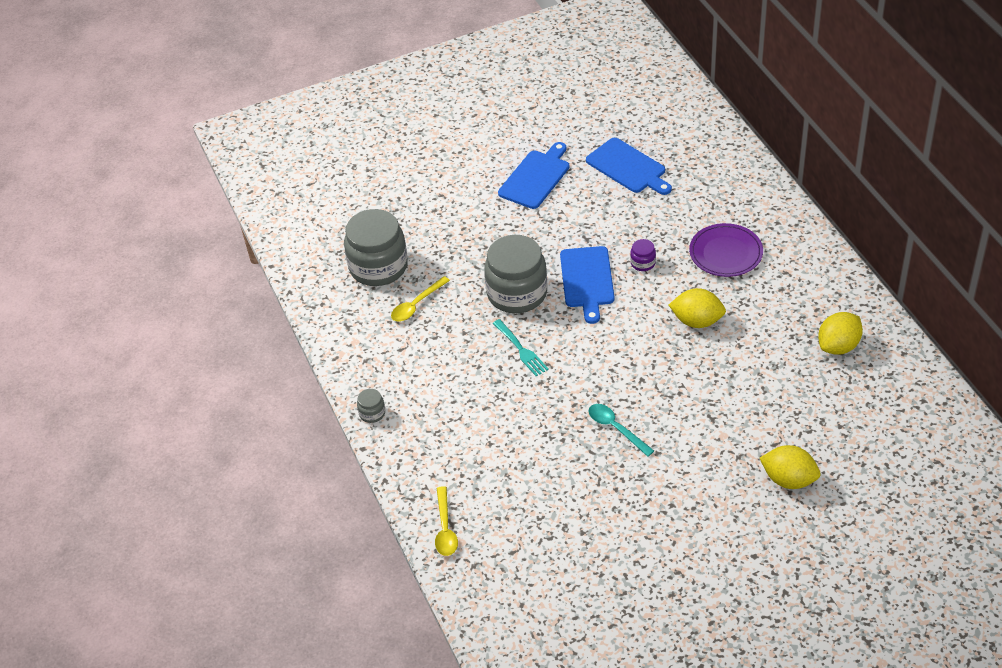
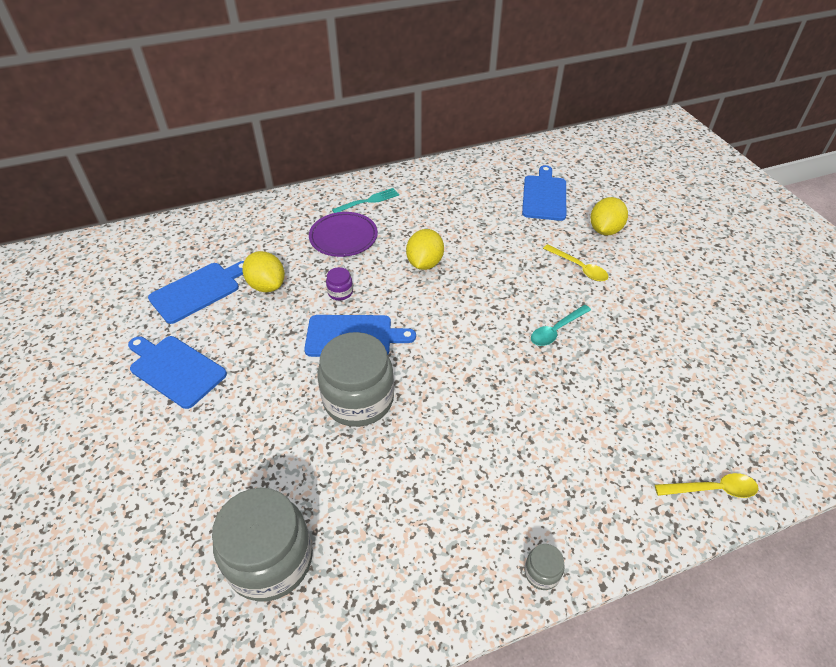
camera: 90 degrees left, 0 degrees up
yellow spoon [391,276,450,321] -> yellow spoon moved to [543,244,609,281]
turquoise fork [493,319,549,376] -> turquoise fork moved to [332,188,399,213]
yellow lemon [818,312,863,355] -> yellow lemon moved to [242,251,285,292]
none -> blue cutting board [522,165,566,221]

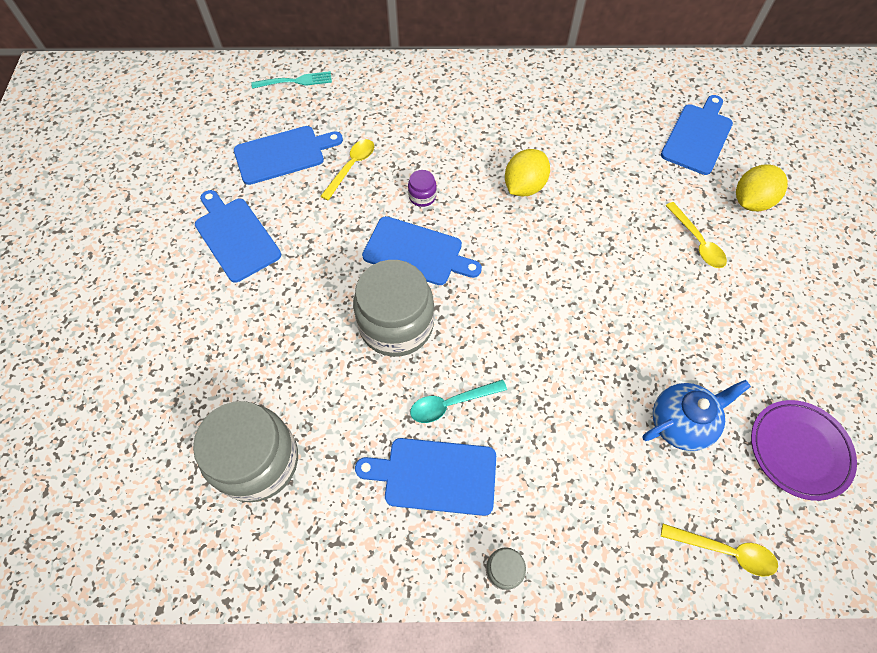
camera: 20 degrees right, 15 degrees up
yellow lemon [242,251,285,292] -> yellow spoon [320,139,374,200]
purple plate [309,212,378,257] -> purple plate moved to [751,400,857,501]
turquoise fork [332,188,399,213] -> turquoise fork moved to [251,71,332,89]
turquoise spoon [531,305,591,346] -> turquoise spoon moved to [410,379,507,423]
none -> blue cutting board [355,438,496,516]
none -> blue teapot [642,380,751,451]

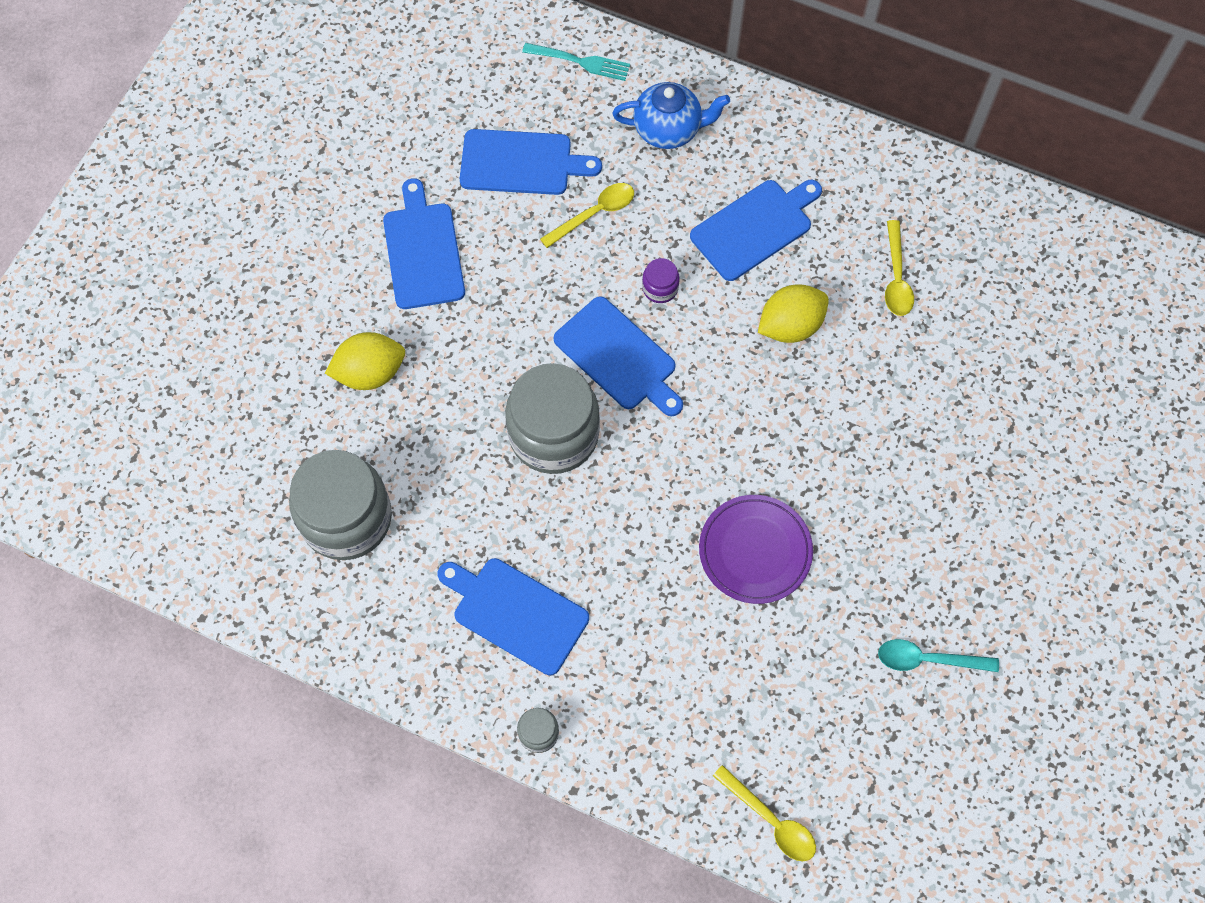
camera: 25 degrees right, 5 degrees up
turquoise spoon [410,379,507,423] -> turquoise spoon moved to [878,639,999,672]
blue teapot [642,380,751,451] -> blue teapot moved to [612,82,730,149]
blue cutting board [661,95,733,175] -> blue cutting board moved to [690,180,822,281]
yellow spoon [665,202,727,268] -> yellow spoon moved to [885,220,914,316]
yellow lemon [736,164,788,211] -> yellow lemon moved to [325,332,405,390]
purple plate [751,400,857,501] -> purple plate moved to [699,495,813,604]

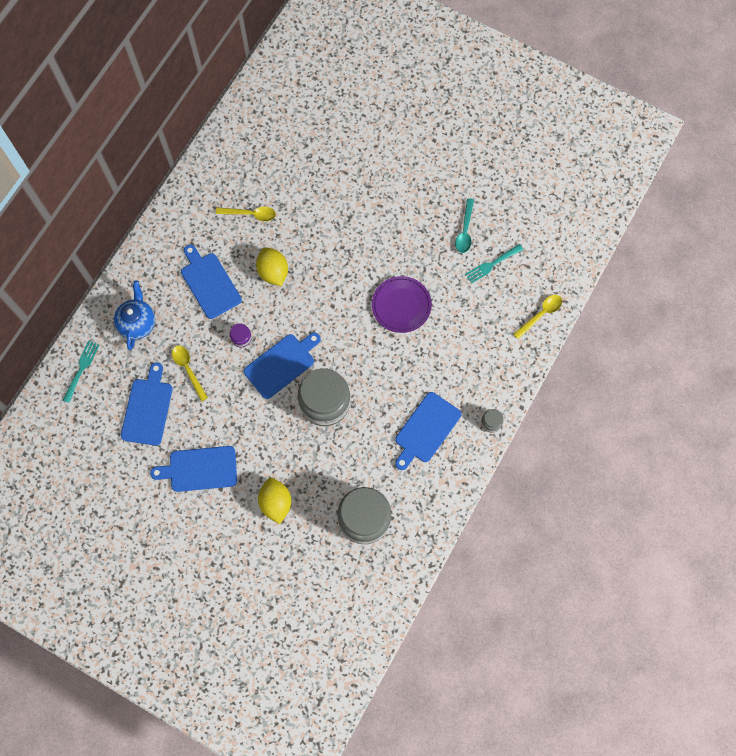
camera: 85 degrees left, 5 degrees up
none -> turquoise fork [465,244,523,284]

